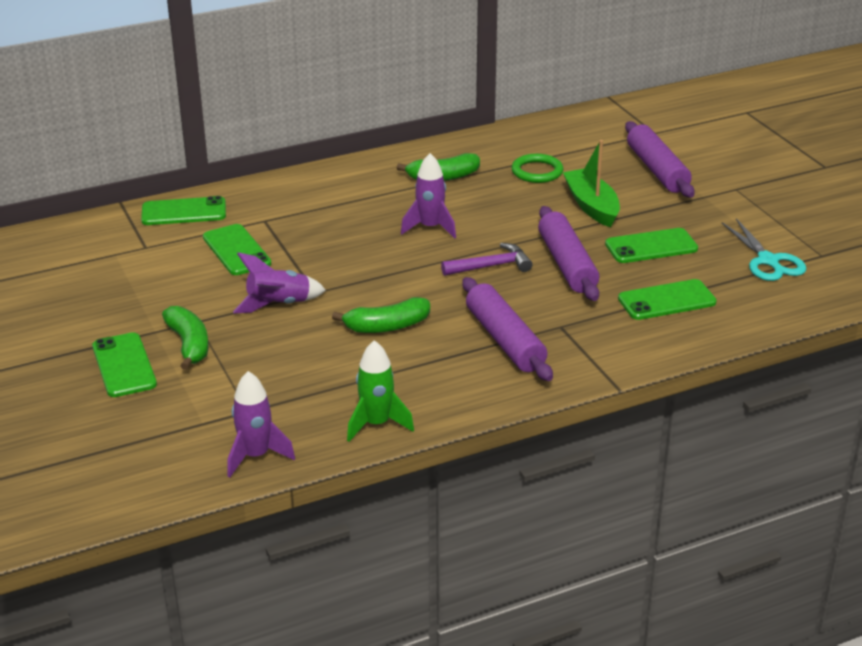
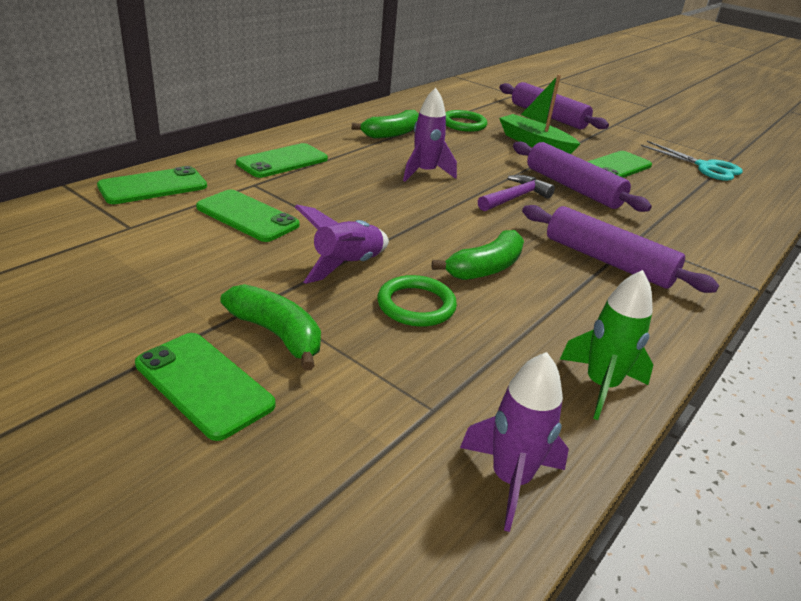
camera: 30 degrees left, 0 degrees up
green phone [618,279,717,320] -> green phone moved to [236,143,328,178]
none -> green ring [377,275,457,327]

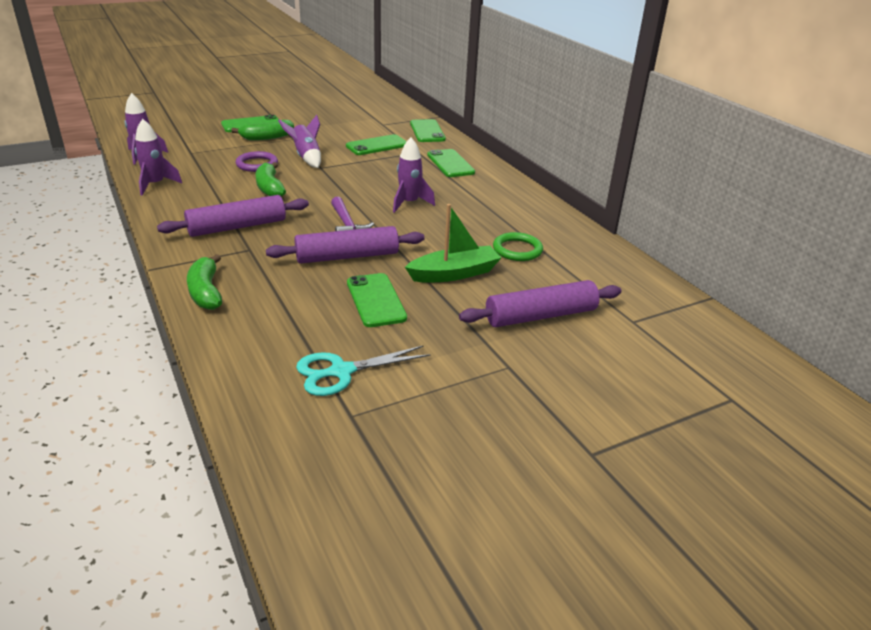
camera: 115 degrees right, 0 degrees up
green banana [352,110,419,139] -> green banana moved to [187,254,222,310]
green ring [377,275,457,327] -> purple ring [235,151,278,172]
green rocket [560,270,653,420] -> purple rocket [135,119,182,196]

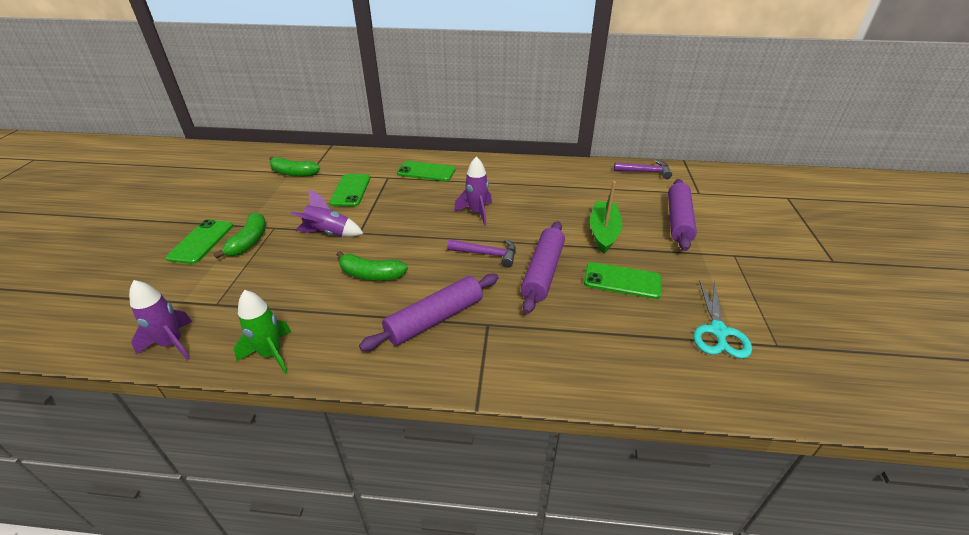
camera: 55 degrees left, 5 degrees up
purple rocket [135,119,182,196] -> green rocket [234,290,291,374]
purple rolling pin [157,195,309,237] -> purple rolling pin turned 45 degrees clockwise [359,274,499,351]
green banana [187,254,222,310] -> green banana moved to [270,157,320,177]
purple ring [235,151,278,172] -> none
green phone [410,119,446,142] -> none
green ring [493,232,543,261] -> none
none -> purple hammer [614,160,672,179]

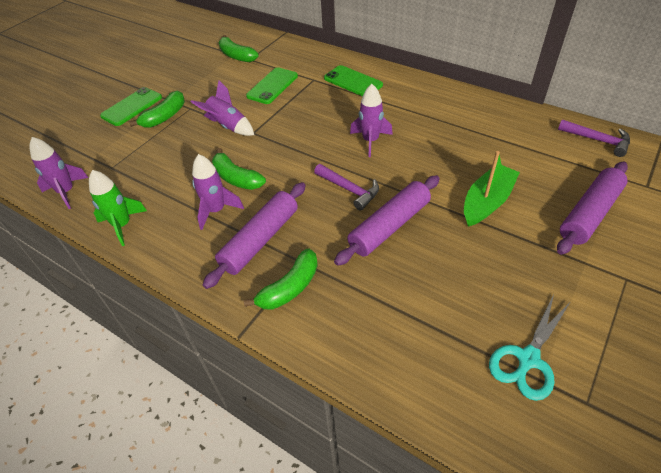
camera: 30 degrees right, 10 degrees up
purple rolling pin [359,274,499,351] -> purple rolling pin turned 45 degrees counterclockwise [203,182,306,289]
green phone [584,262,662,299] -> none
none -> purple rocket [192,154,244,230]
none -> green banana [244,249,318,309]

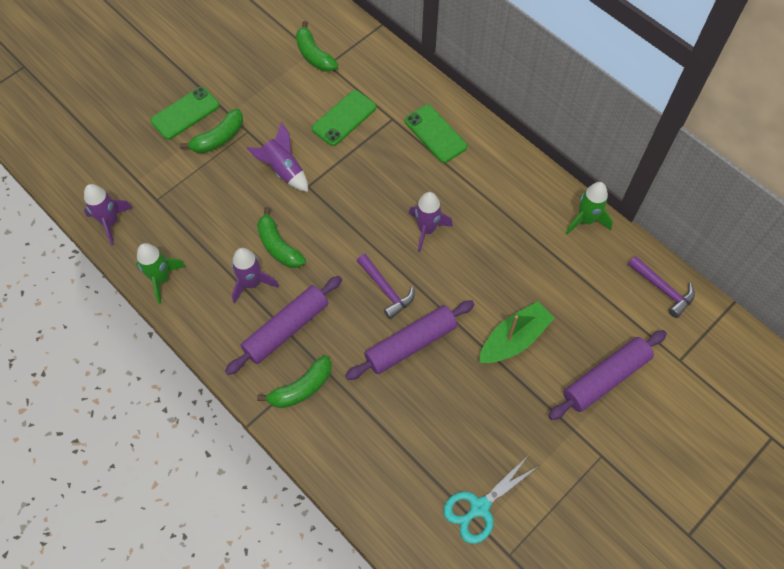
camera: 10 degrees right, 15 degrees up
none -> green rocket [566,182,613,235]

